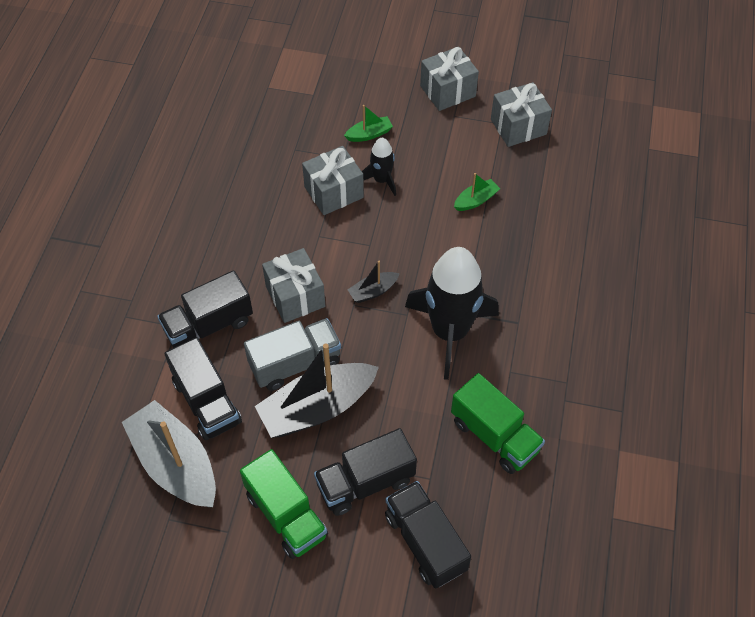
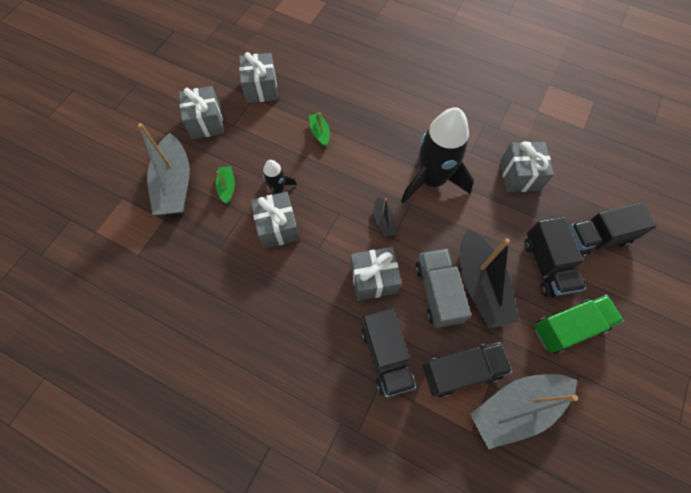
camera: 75 degrees left, 10 degrees up
green truck [451,373,545,474] -> grey gift [500,141,554,192]
none -> grey boat [138,123,190,215]

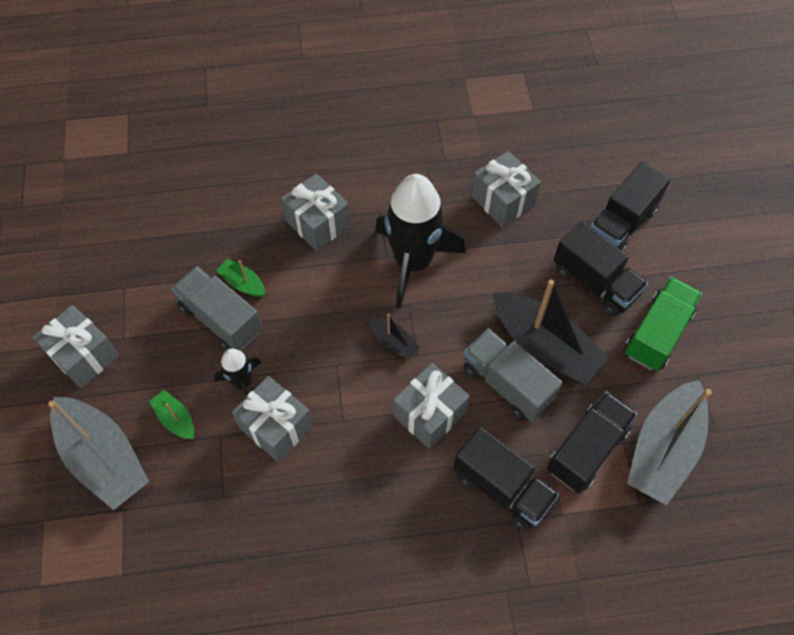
camera: 35 degrees left, 5 degrees down
grey gift [239,52,278,103] -> grey gift moved to [281,173,350,251]
none -> grey truck [171,266,262,351]

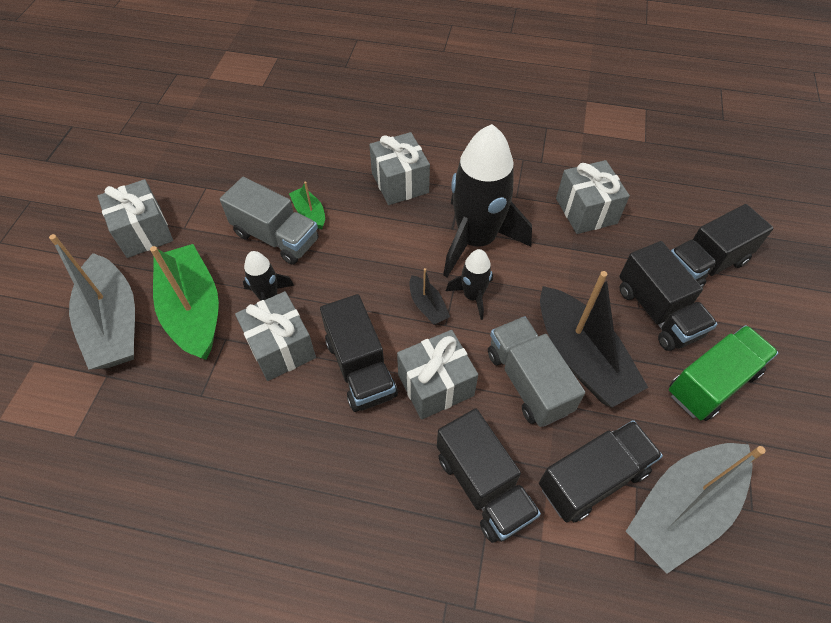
camera: 20 degrees right, 5 degrees down
green boat [149,390,194,439] -> green boat [150,244,219,360], size x2.17
grey truck [171,266,262,351] -> grey truck turned 150 degrees clockwise [220,177,319,265]
none -> black truck [320,294,398,412]
none -> black rocket [446,249,493,320]

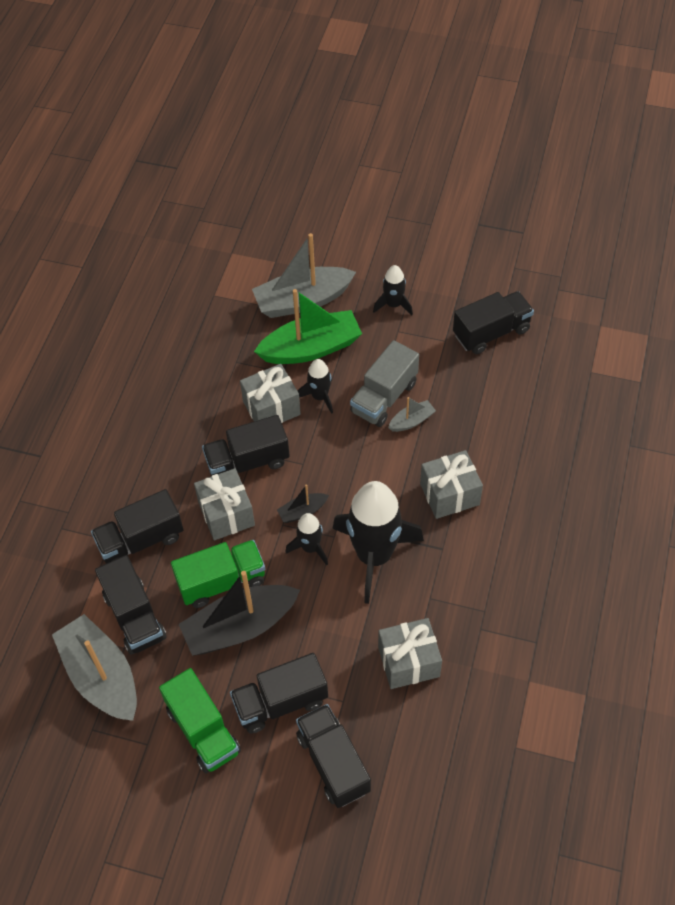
camera: 95 degrees right, 0 degrees up
grey gift [97,179,173,258] -> black rocket [373,265,413,316]
green boat [289,182,325,229] -> grey boat [388,397,436,432]
grey truck [488,316,585,427] -> green truck [171,540,265,608]
none -> black truck [453,291,534,354]

